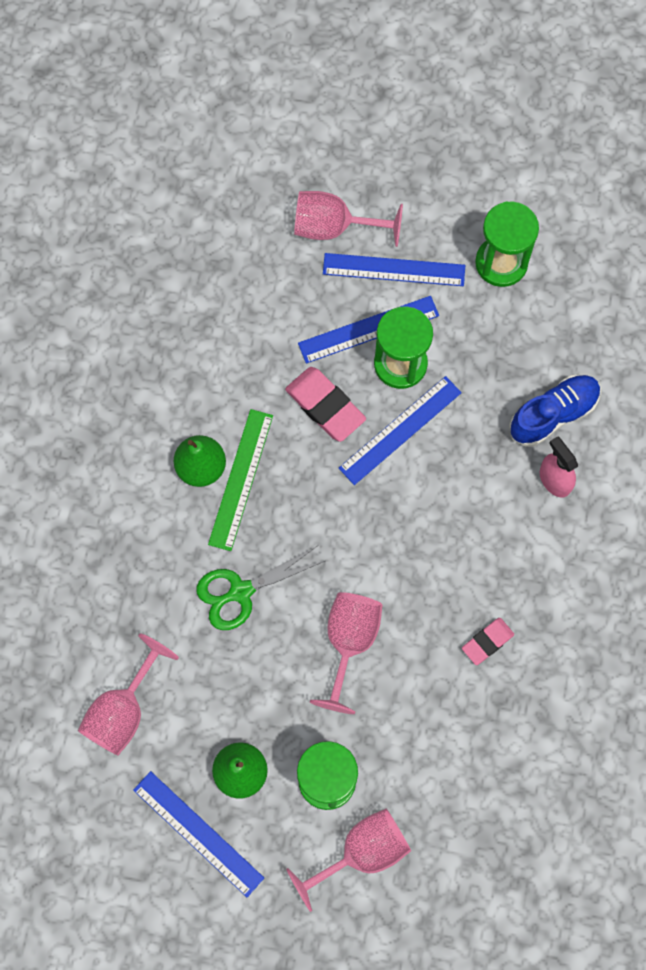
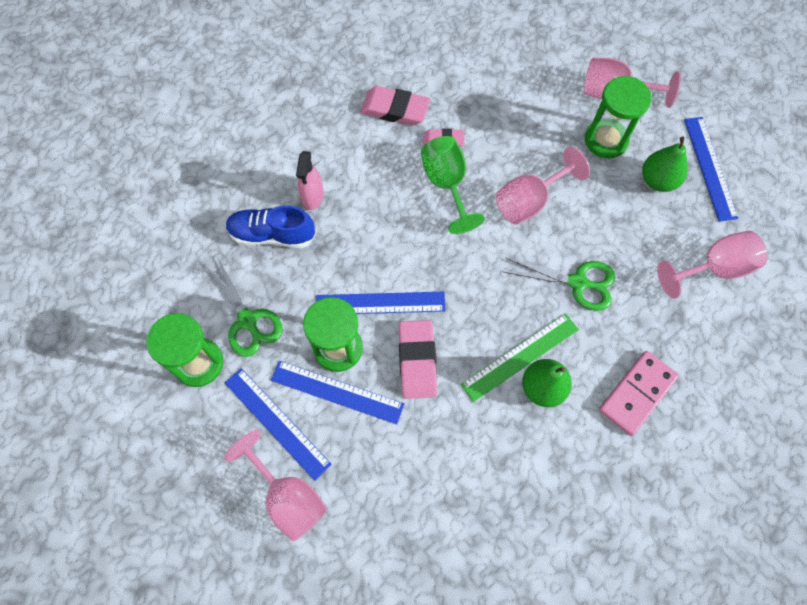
camera: 140 degrees left, 5 degrees down
none -> green scissors [206,257,283,357]
none -> pink eraser [360,86,430,126]
none -> green goblet [421,136,485,234]
none -> pink domino [599,351,679,436]

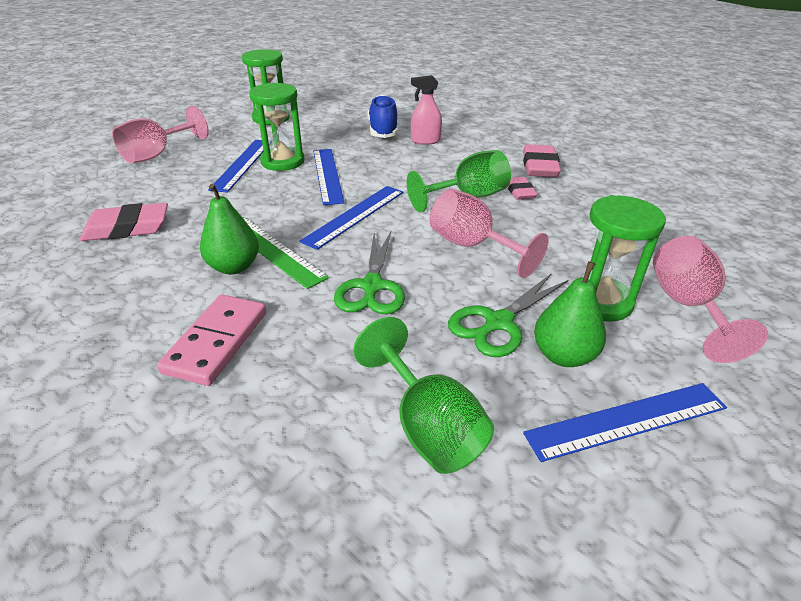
camera: 80 degrees right, 30 degrees down
green scissors [206,257,283,357] -> green scissors moved to [448,273,568,357]
blue ruler [225,368,332,481] -> blue ruler moved to [299,186,403,250]
pink eraser [399,320,437,399] -> pink eraser moved to [80,203,168,241]
pink domino [599,351,679,436] -> pink domino turned 75 degrees clockwise [157,295,266,386]
pink goblet [657,231,767,299] -> green goblet [353,317,494,474]

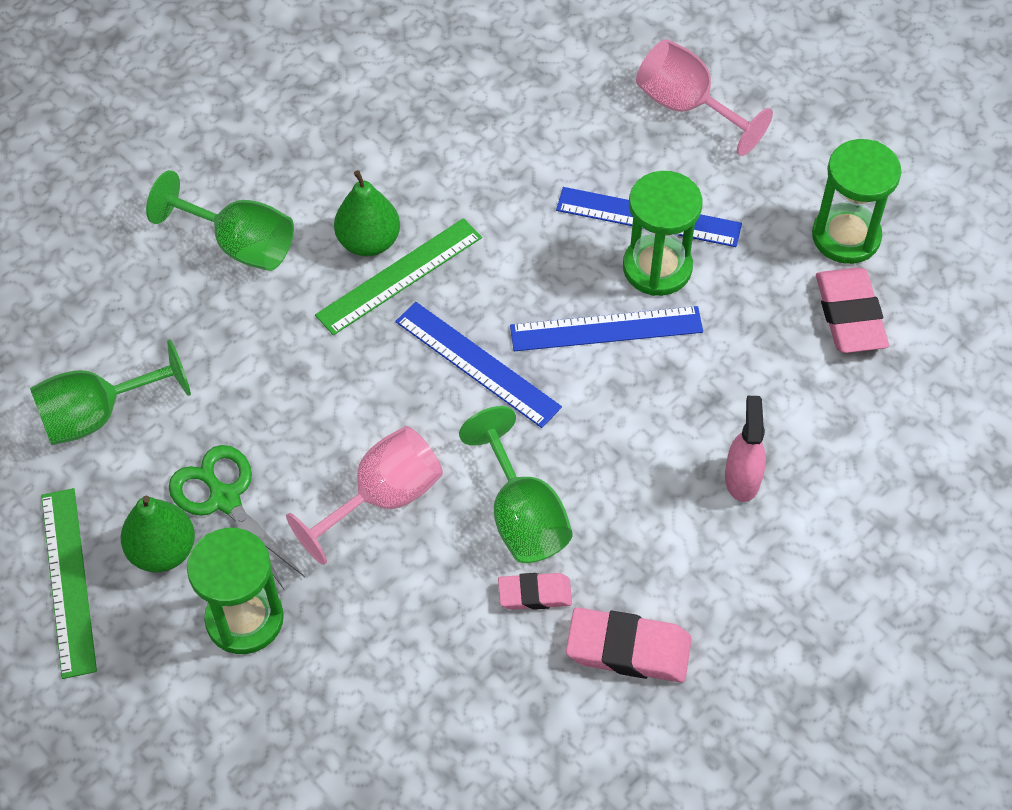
camera: 95 degrees right, 20 degrees up
pink eraser [80,203,168,241] -> pink eraser moved to [816,267,889,353]
pink domino [157,295,266,386] -> green goblet [146,170,294,271]
green scissors [334,232,405,314] -> none
blue shoe [368,95,398,138] -> none
blue ruler [523,383,727,462] -> green ruler [41,488,97,679]
pink goblet [653,236,768,363] -> none

